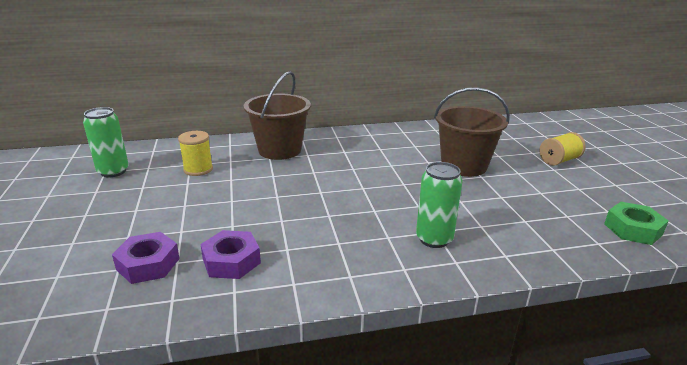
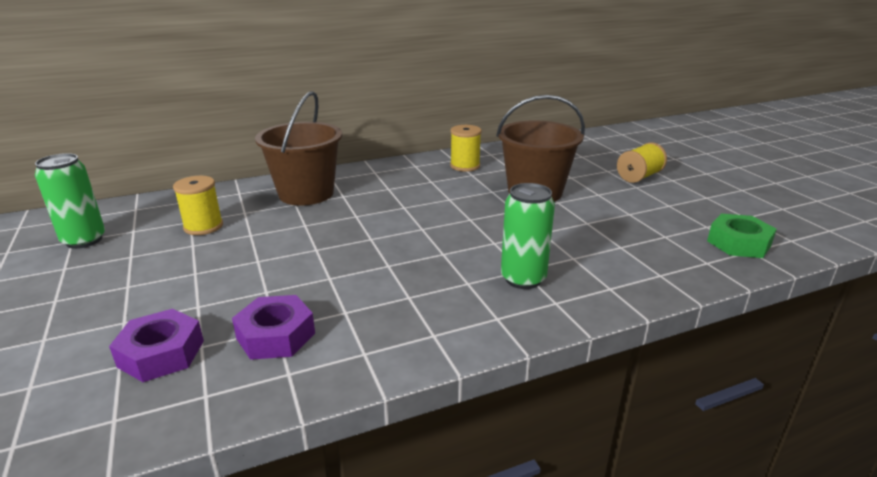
camera: 10 degrees left, 0 degrees up
none -> yellow spool [450,125,482,172]

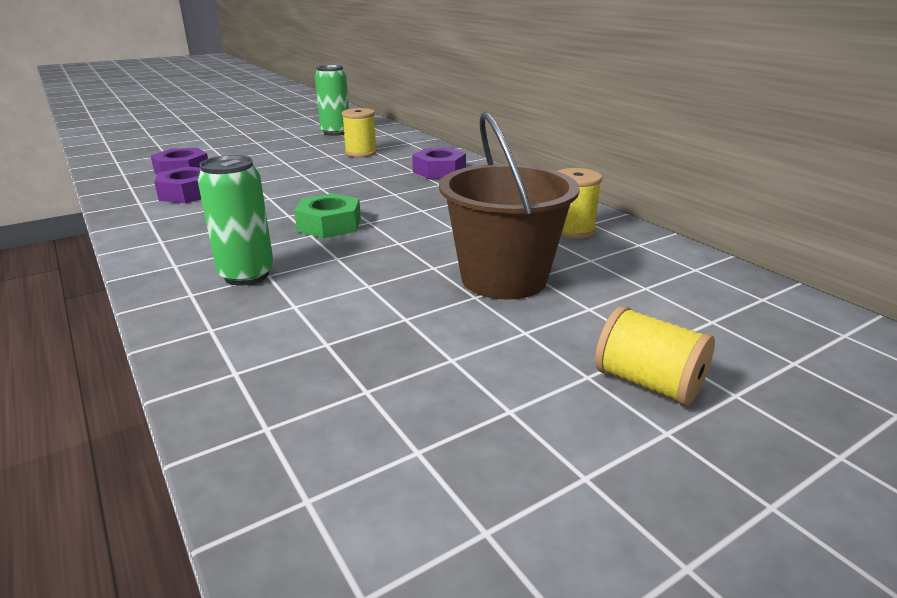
camera: 80 degrees right, 0 degrees up
brown bucket [255,91,342,206] -> purple nut [412,148,466,179]
green nut [707,214,777,258] -> green nut moved to [294,193,361,238]

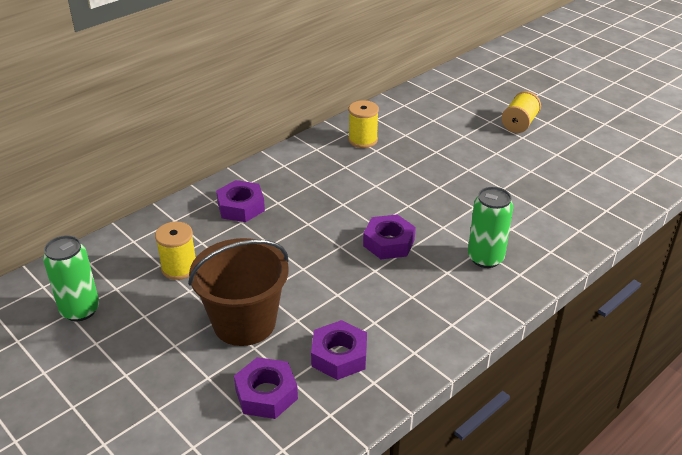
camera: 100 degrees left, 10 degrees up
green nut [294,193,361,238] -> purple nut [363,214,416,259]
brown bucket [439,112,580,300] -> brown bucket moved to [188,238,289,346]

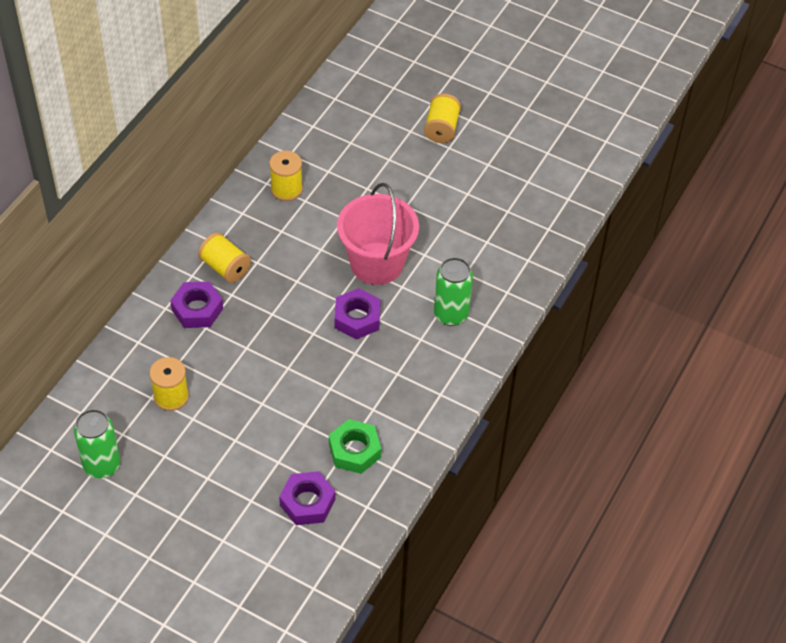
camera: 20 degrees left, 15 degrees up
brown bucket [188,238,289,346] -> none
purple nut [311,320,367,380] -> green nut [329,419,381,474]
none -> yellow spool [198,232,251,283]
none -> pink bucket [337,183,419,285]

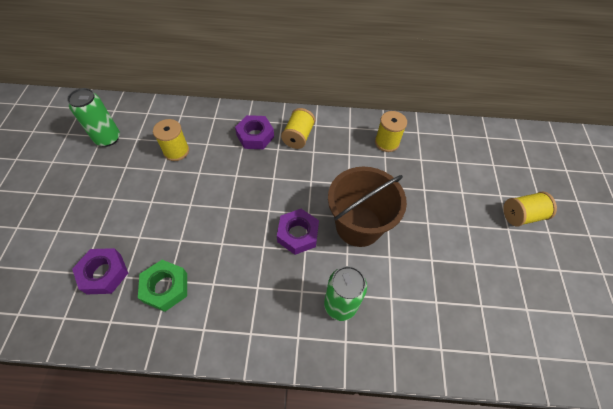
camera: 65 degrees right, 5 degrees up
pink bucket [337,183,419,285] -> brown bucket [328,167,407,247]

